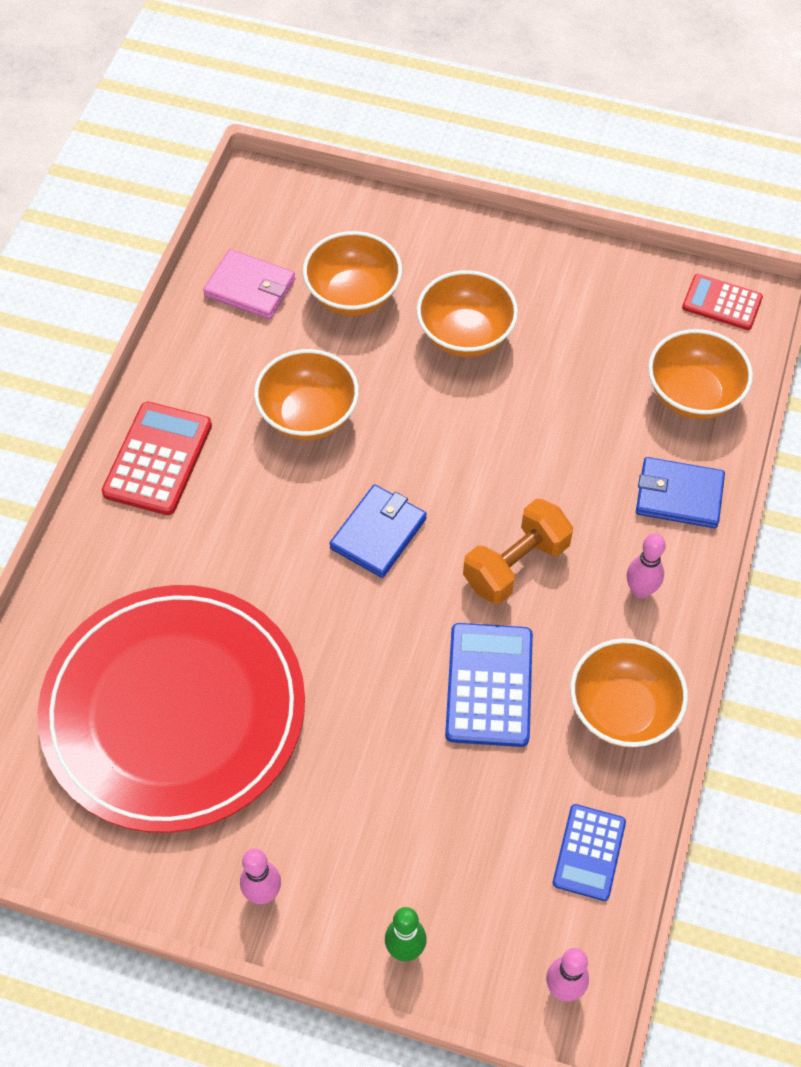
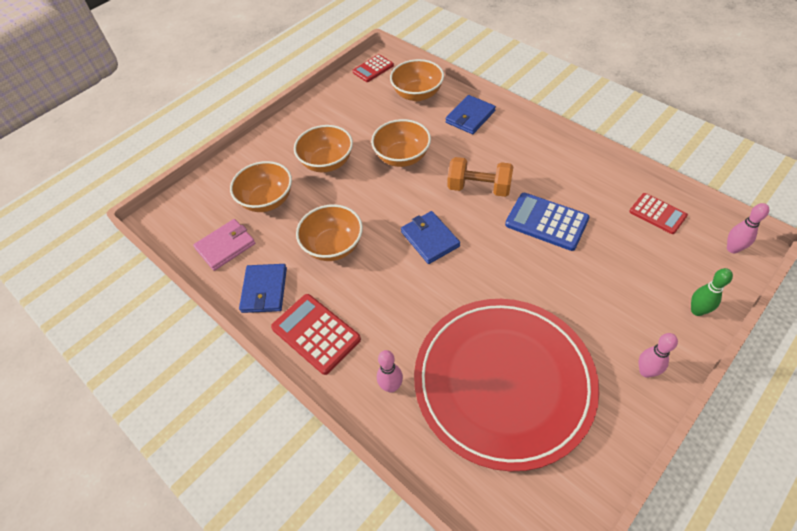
camera: 60 degrees left, 5 degrees down
orange dumbbell [463,499,573,604] -> orange dumbbell turned 60 degrees counterclockwise [447,157,513,197]
blue calculator [553,804,626,901] -> red calculator [629,193,688,234]
orange bowl [570,638,688,748] -> orange bowl moved to [371,119,431,167]
pink bowling pin [627,533,666,599] -> pink bowling pin moved to [377,350,403,393]
none -> blue wallet [239,264,287,313]

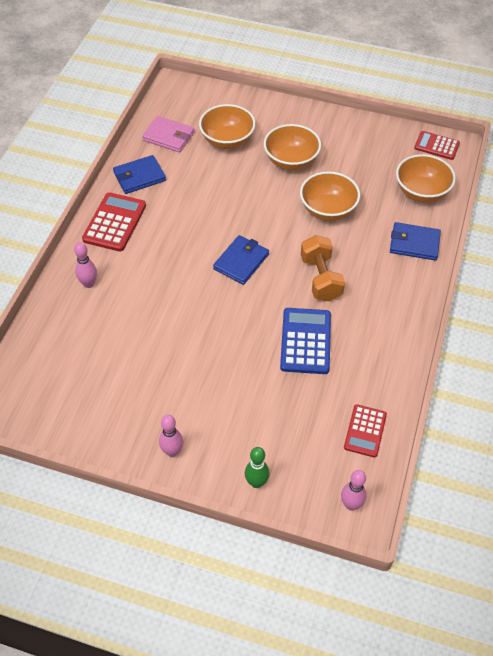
camera: 60 degrees right, 0 degrees up
orange bowl [296,204,363,261] -> none
red plate [414,299,599,471] -> none

